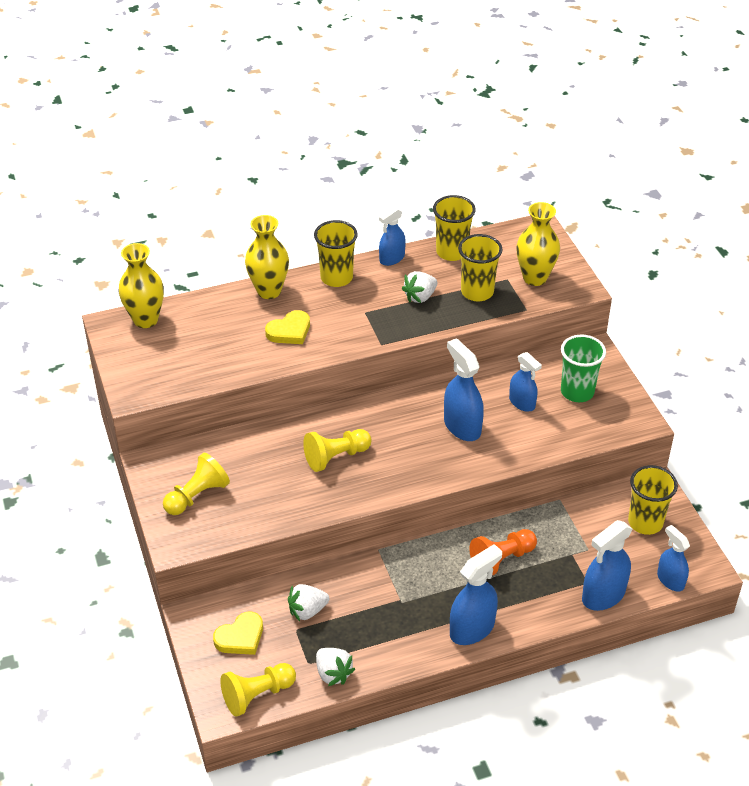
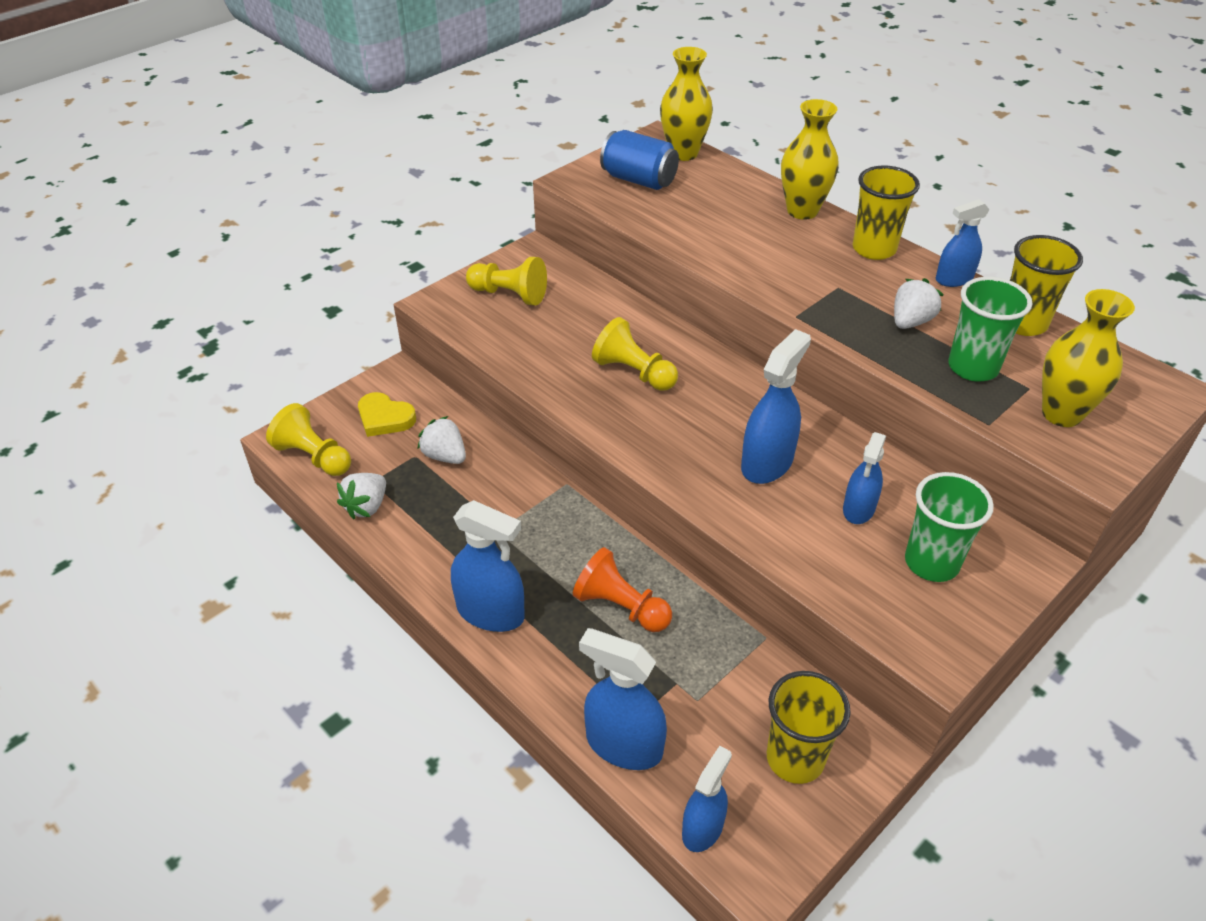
camera: 65 degrees right, 0 degrees up
yellow heart [265,310,310,344] -> none
blue spray bottle [379,207,406,266] -> blue spray bottle turned 45 degrees counterclockwise [936,199,990,287]
white strawberry [402,271,437,303] -> white strawberry turned 105 degrees clockwise [894,278,944,329]
yellow cup [458,234,502,301] -> green cup [948,277,1032,382]
none -> blue can [600,130,679,190]

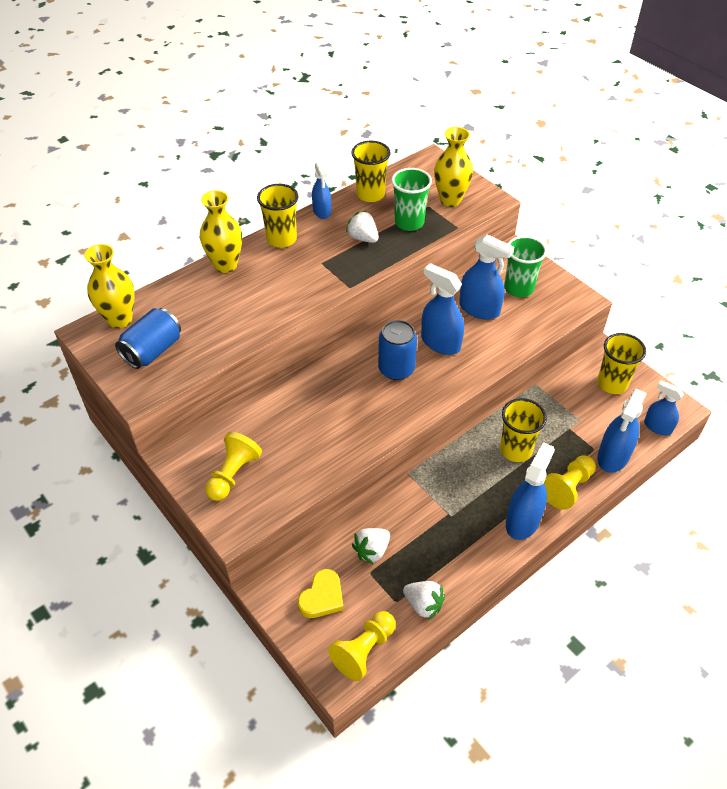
camera: 85 degrees left, 5 degrees up
orange pawn [573,547,672,632] -> yellow cup [500,398,547,462]
yellow pawn [592,317,678,391] -> yellow pawn moved to [544,455,596,510]
blue spray bottle [843,432,886,524] -> blue spray bottle [459,234,514,320], size x1.54
none -> blue can [378,320,417,380]

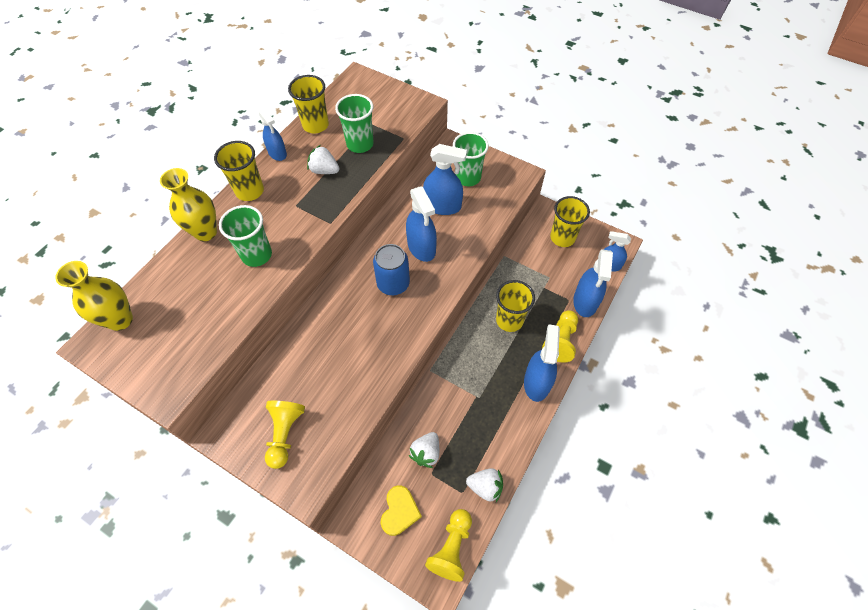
camera: 20 degrees left, 10 degrees up
blue can [115,308,181,369] -> none
blue spray bottle [421,263,464,355] -> blue spray bottle turned 135 degrees counterclockwise [406,187,437,262]
yellow vase [434,127,473,207] -> none
none -> green cup [219,205,272,267]

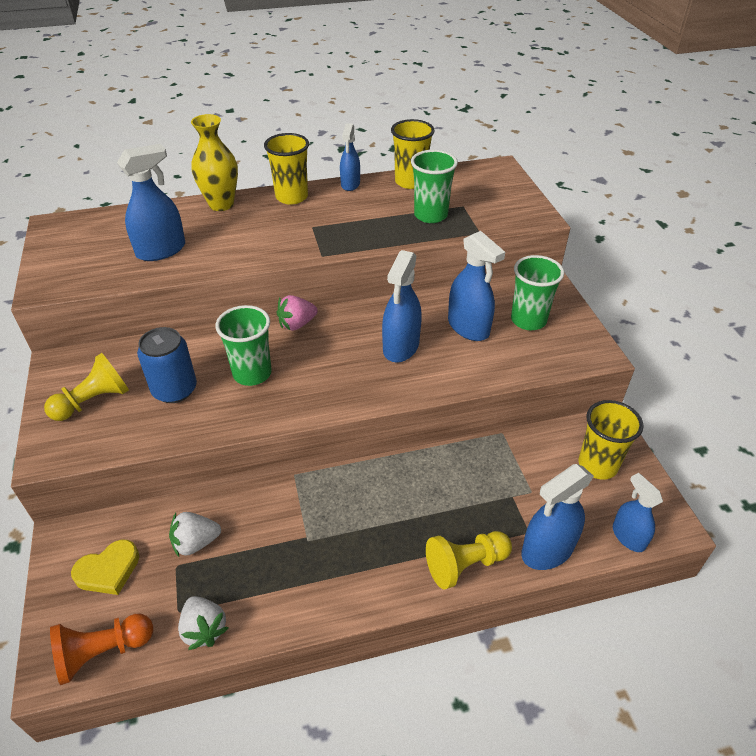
camera: 45 degrees right, 15 degrees down
yellow vase [55,261,133,331] -> none
green cup [219,205,272,267] -> green cup moved to [215,305,272,386]
white strawberry [307,145,339,174] -> none
blue can [373,244,410,295] -> blue can moved to [137,327,197,403]
yellow pawn [425,509,472,582] -> orange pawn [50,614,153,685]
yellow cup [496,280,535,332] -> none
blue spray bottle [524,324,560,402] -> blue spray bottle moved to [117,144,185,261]
none -> pink strawberry [277,295,318,331]

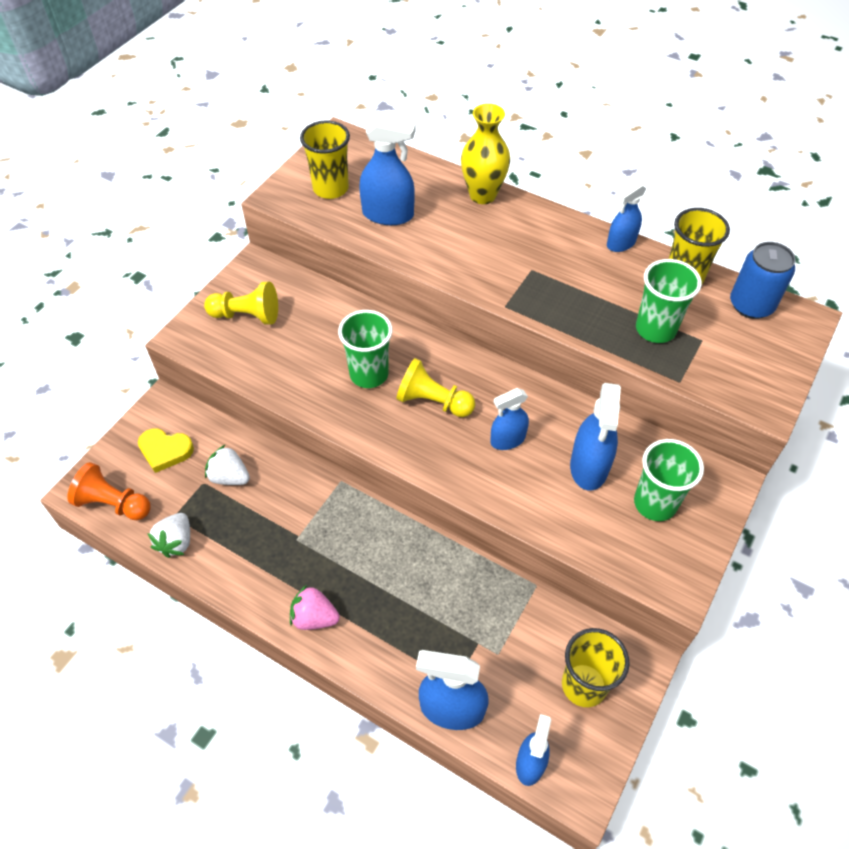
camera: 45 degrees right, 10 degrees up
blue can [137,327,197,403] -> blue can moved to [730,242,795,319]
yellow cup [264,133,309,205] -> yellow cup moved to [300,121,350,199]
pink strawberry [277,295,318,331] -> pink strawberry moved to [290,585,340,630]
blue spray bottle [382,250,422,363] -> blue spray bottle [490,388,529,450], size x0.65
yellow pawn [426,531,512,590] -> yellow pawn moved to [396,358,475,417]

